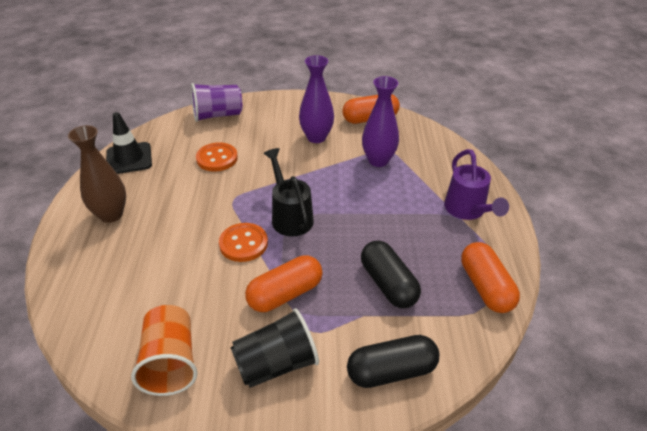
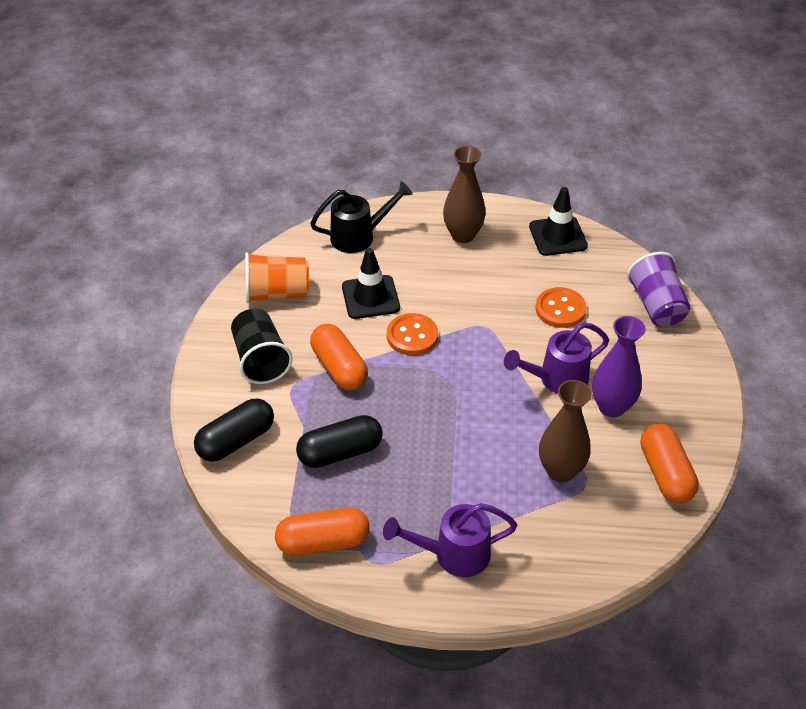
camera: 95 degrees right, 5 degrees up
black watering can [263,148,314,236] -> black watering can moved to [310,181,413,253]
black capsule [347,335,439,388] -> black capsule turned 60 degrees clockwise [194,398,274,462]
purple vase [362,76,399,167] -> brown vase [539,380,592,482]
none -> black traffic cone [342,248,400,319]
none -> purple watering can [504,322,609,394]

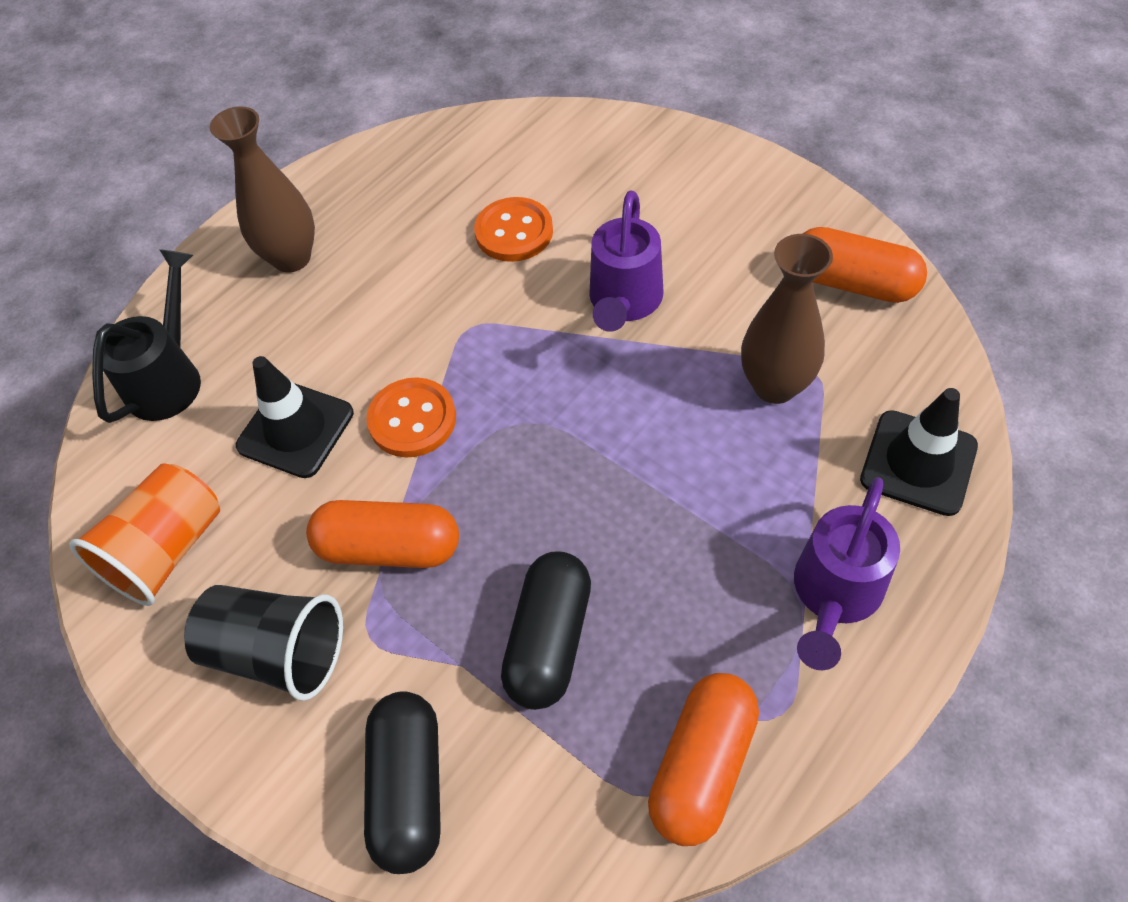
camera: 50 degrees left, 10 degrees up
black traffic cone [529,187,588,256] -> black traffic cone moved to [860,388,978,516]
purple vase [592,316,646,418] -> none
purple cup [627,252,691,326] -> none

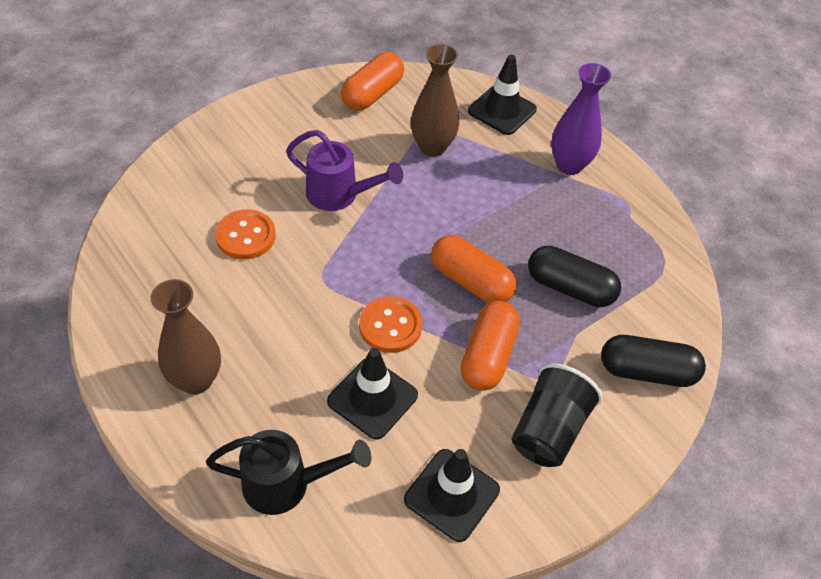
camera: 85 degrees left, 5 degrees down
orange cup [69,463,220,606] -> black traffic cone [404,449,500,542]
black watering can [92,249,201,423] -> black watering can turned 150 degrees clockwise [206,430,372,515]
orange capsule [648,673,759,846] -> orange capsule moved to [431,235,517,303]
purple watering can [794,477,900,670] -> purple vase [551,63,611,175]

